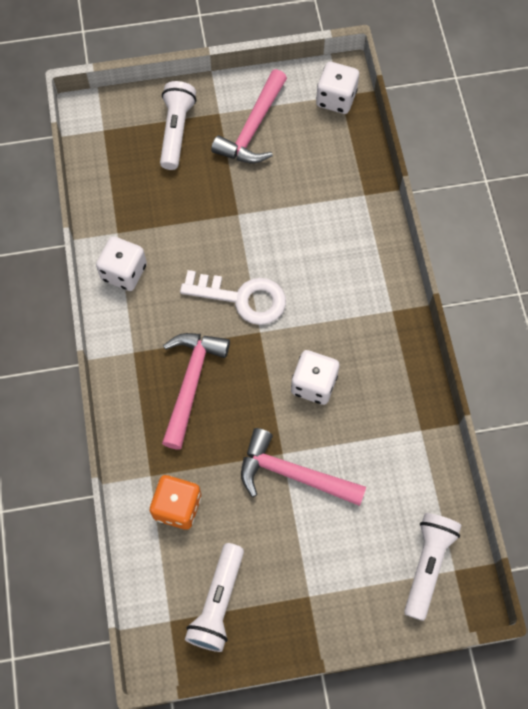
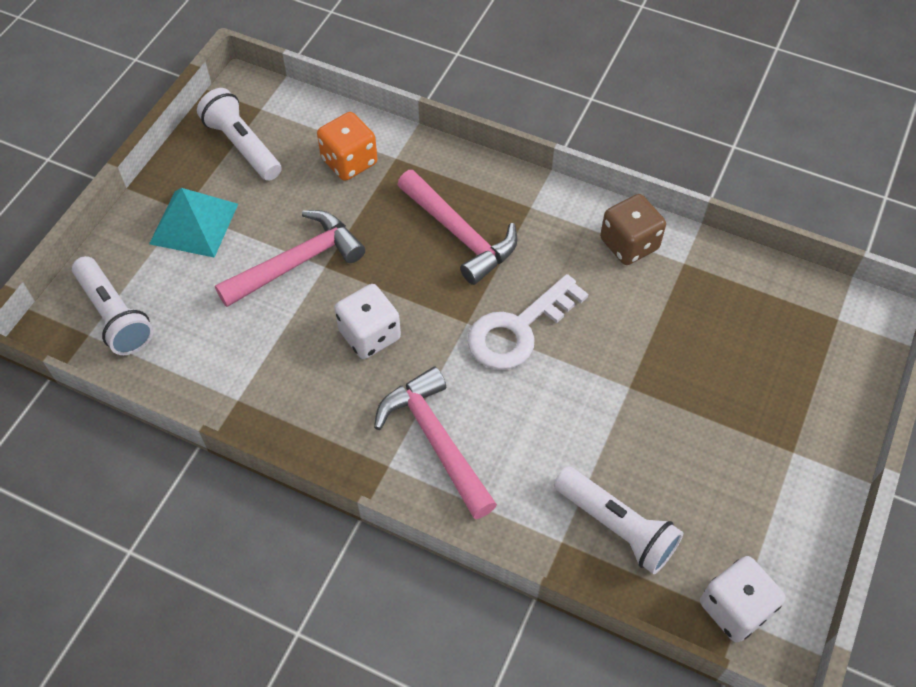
camera: 125 degrees right, 10 degrees down
white dice [96,236,147,291] -> brown dice [600,194,666,265]
white flashlight [160,81,196,170] -> white flashlight moved to [554,466,683,574]
pink hammer [211,69,287,163] -> pink hammer moved to [374,367,497,519]
none -> turquoise pyramid [149,188,238,258]

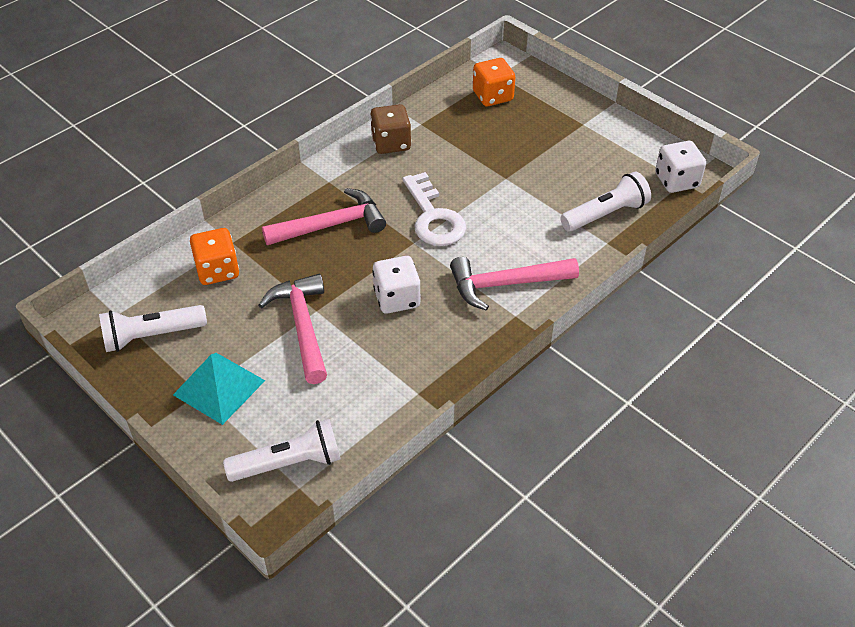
camera: 70 degrees left, 10 degrees down
none -> orange dice [473,58,515,106]

